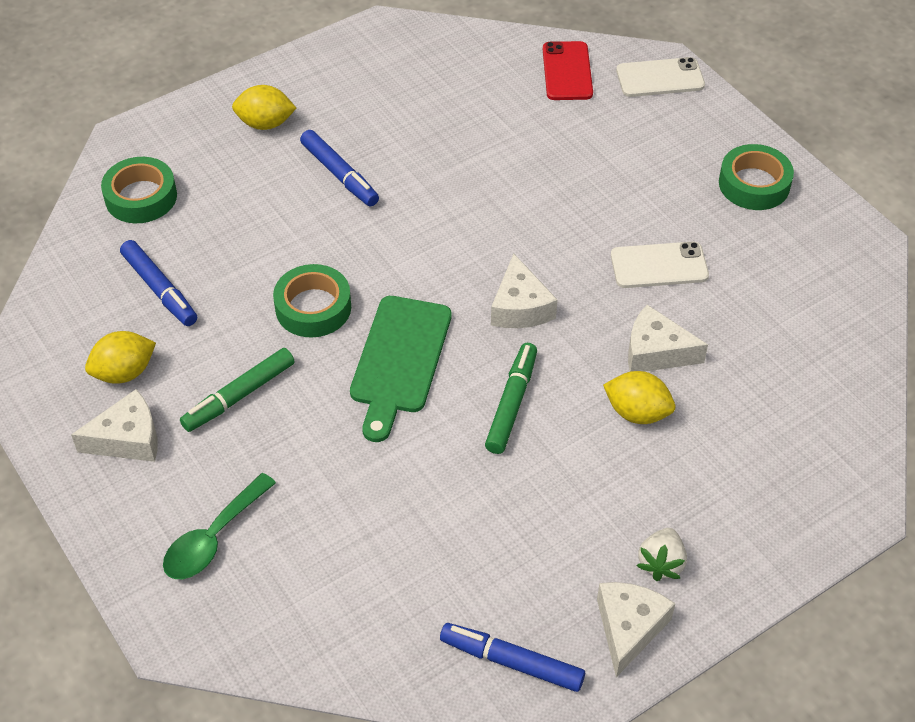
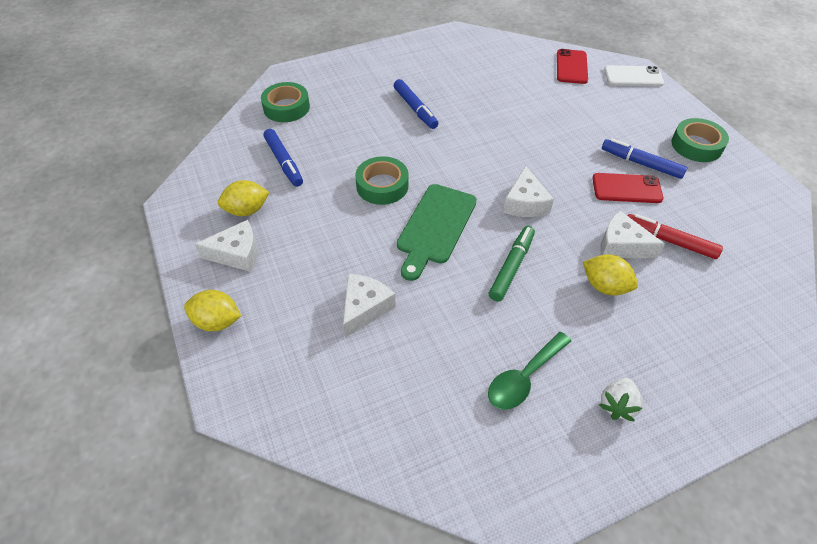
camera: 10 degrees right, 0 degrees up
green spoon [163,473,276,579] -> green spoon moved to [488,332,571,410]
green marker [180,348,295,432] -> none
yellow lemon [232,85,296,130] -> yellow lemon moved to [184,290,241,331]
blue marker [440,623,585,692] -> blue marker moved to [602,138,687,179]
white cheese [597,582,676,677] -> white cheese moved to [343,274,396,338]
white phone [611,241,709,288] -> red phone [592,173,664,203]
none -> red marker [628,214,723,259]

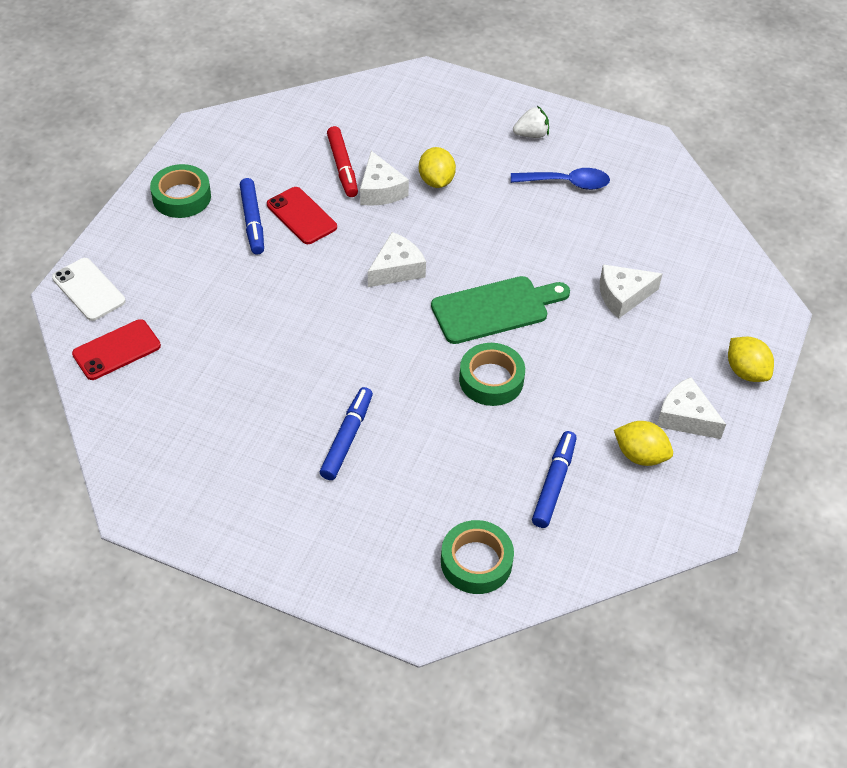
camera: 135 degrees left, 0 degrees up
green spoon [488,332,571,410] -> blue spoon [511,168,610,190]
green marker [489,226,535,302] -> none

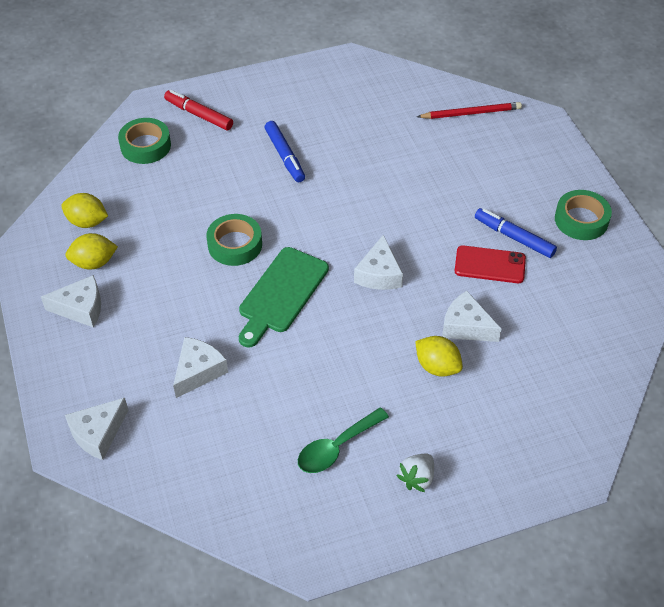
camera: 140 degrees right, 0 degrees up
white phone [52,258,126,321] -> none
red phone [72,319,161,380] -> red pencil [417,102,522,119]
red marker [327,126,358,197] -> red marker moved to [164,90,233,130]
blue spoon [511,168,610,190] -> green spoon [298,408,389,473]
blue marker [532,431,577,528] -> none
yellow lemon [728,337,774,382] -> yellow lemon moved to [61,193,108,228]
none -> white cheese [65,398,128,460]

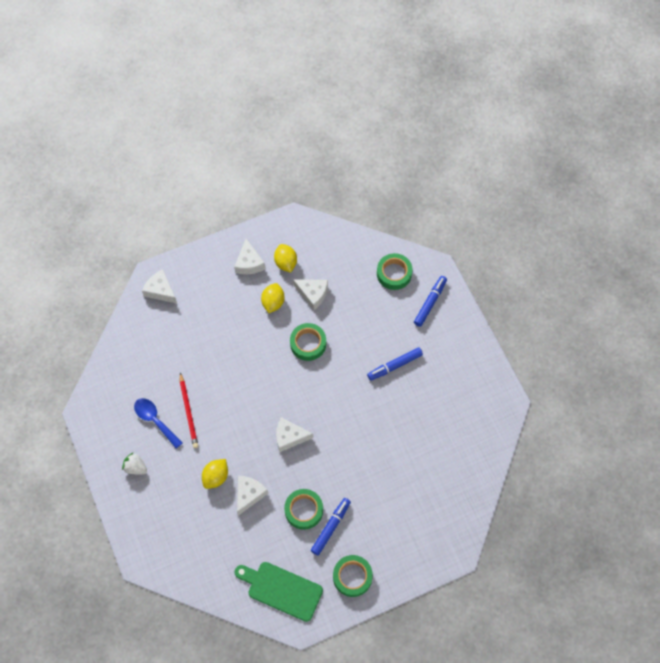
camera: 85 degrees right, 15 degrees up
yellow lemon [61,193,108,228] -> yellow lemon moved to [261,283,285,313]
red marker [164,90,233,130] -> blue marker [414,276,447,327]
white cheese [173,337,228,398] -> white cheese moved to [293,279,328,310]
green cutting board [239,247,329,348] -> green cutting board moved to [235,562,323,622]
green spoon [298,408,389,473] -> blue spoon [134,398,182,449]
red pencil [417,102,522,119] -> red pencil moved to [180,373,198,448]
red phone [455,245,526,283] -> green tape [284,489,323,530]

